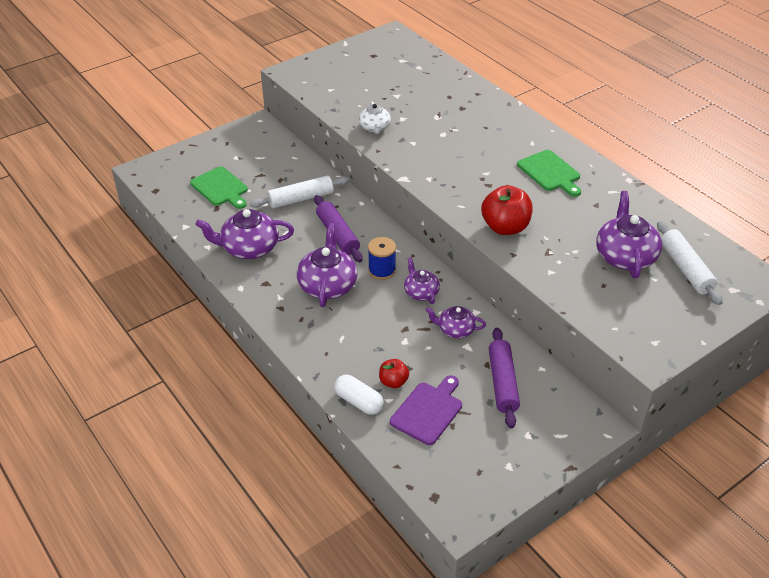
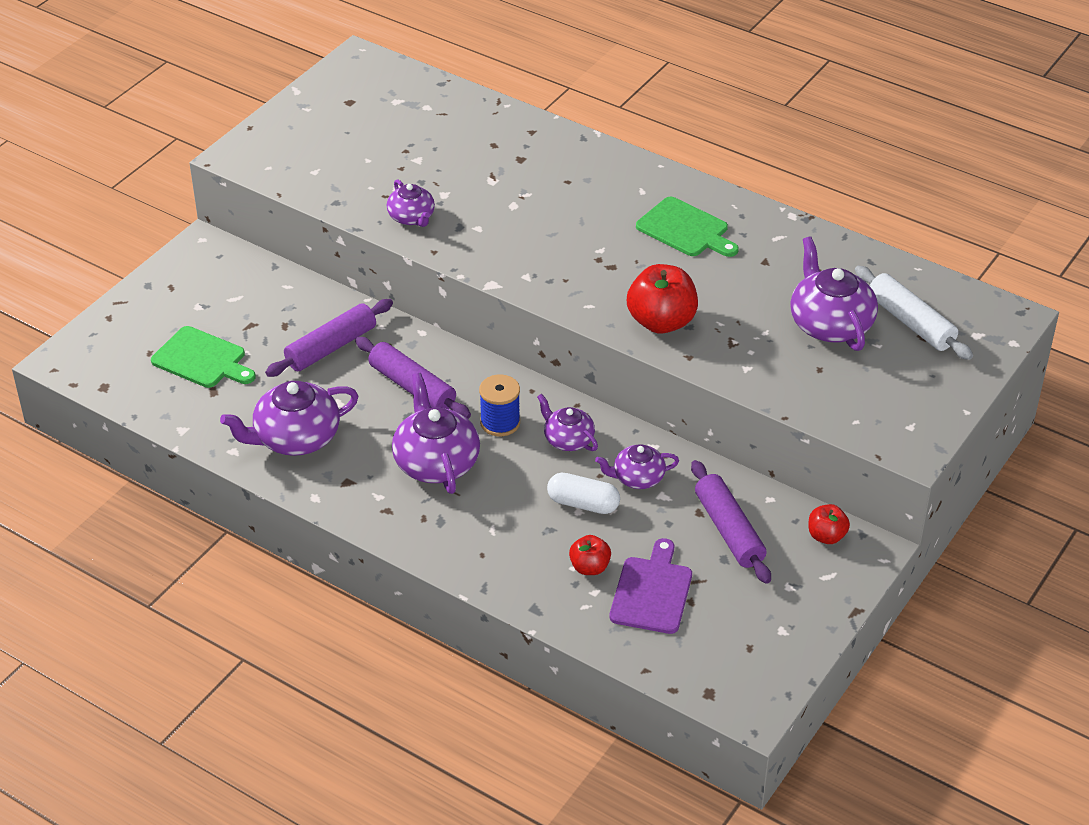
camera: 20 degrees left, 0 degrees up
white rolling pin [250,176,350,208] -> purple rolling pin [265,299,393,377]
white capsule [334,375,384,415] -> white capsule moved to [547,473,620,514]
white teapot [359,101,391,134] -> purple teapot [387,179,435,227]
none -> red apple [808,504,850,544]

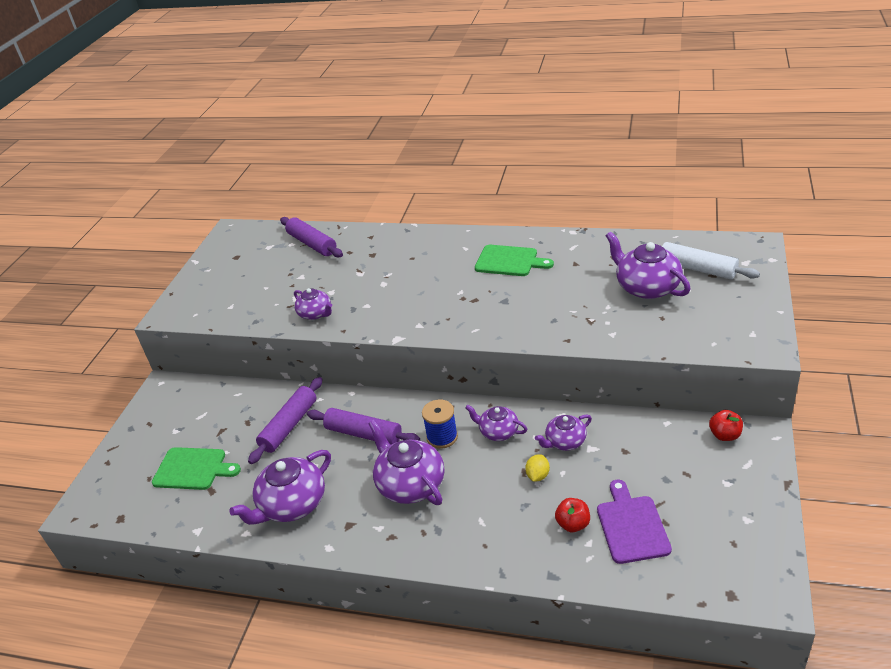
camera: 15 degrees left, 5 degrees down
white capsule [547,473,620,514] -> yellow lemon [525,454,550,482]
red apple [627,264,698,334] -> none
purple rolling pin [691,460,771,584] -> purple rolling pin moved to [280,217,343,258]

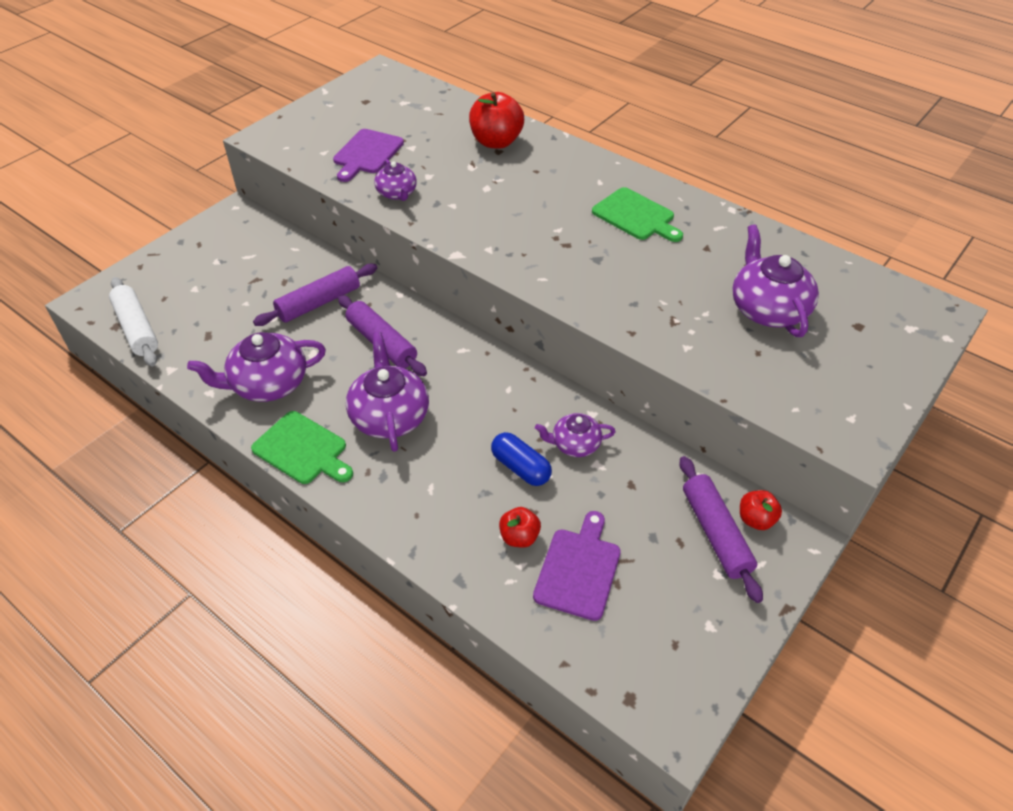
camera: 20 degrees right, 10 degrees up
green cutting board [152,447,241,490] -> green cutting board moved to [251,411,353,484]
purple rolling pin [280,217,343,258] -> purple rolling pin moved to [679,456,763,603]
blue spool [422,400,458,449] -> none
purple teapot [465,405,527,441] -> none
yellow lemon [525,454,550,482] -> blue capsule [491,432,552,486]
white rolling pin [642,242,760,279] -> white rolling pin moved to [109,277,158,366]
none -> purple cutting board [333,129,404,182]
none -> red apple [469,92,524,149]

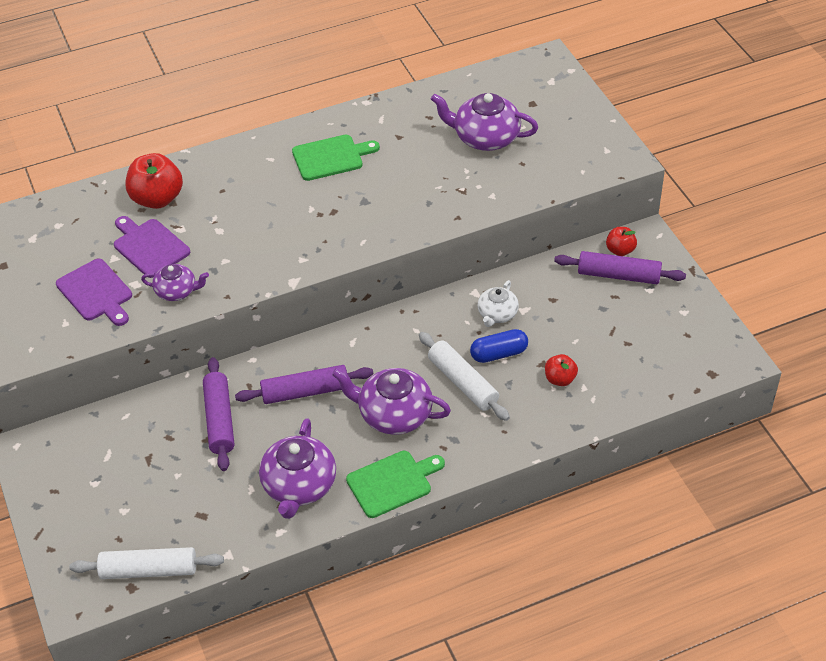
camera: 60 degrees left, 0 degrees up
purple cutting board [533,511,621,621] -> purple cutting board moved to [114,216,190,278]
purple teapot [535,413,616,457] -> white teapot [478,280,519,327]
none -> white rolling pin [419,332,510,421]

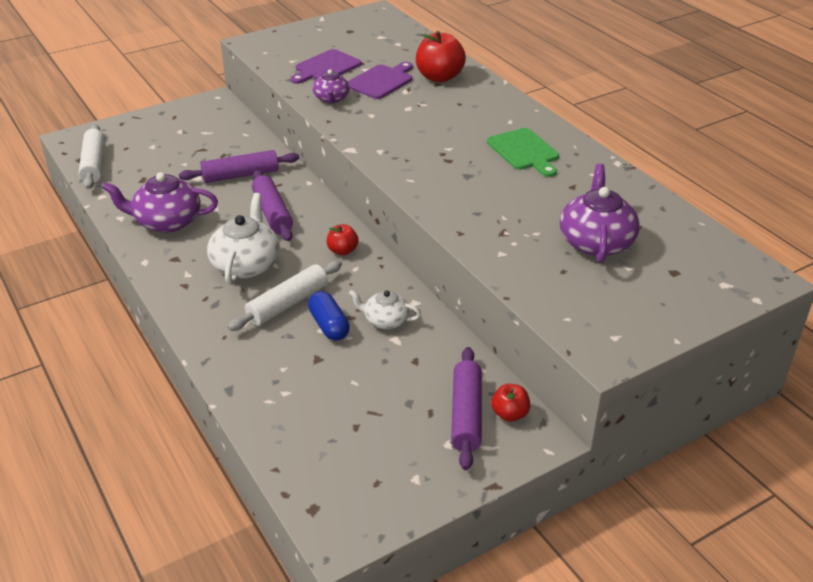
camera: 80 degrees right, 10 degrees down
purple teapot [332,368,451,435] -> white teapot [207,193,280,285]
green cutting board [346,451,445,518] -> none
red apple [545,354,578,386] -> red apple moved to [327,224,358,255]

